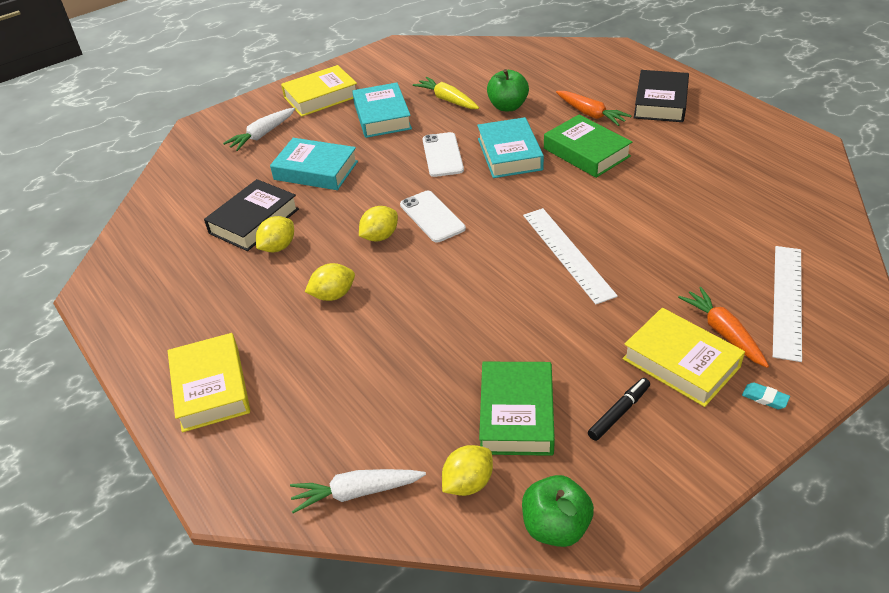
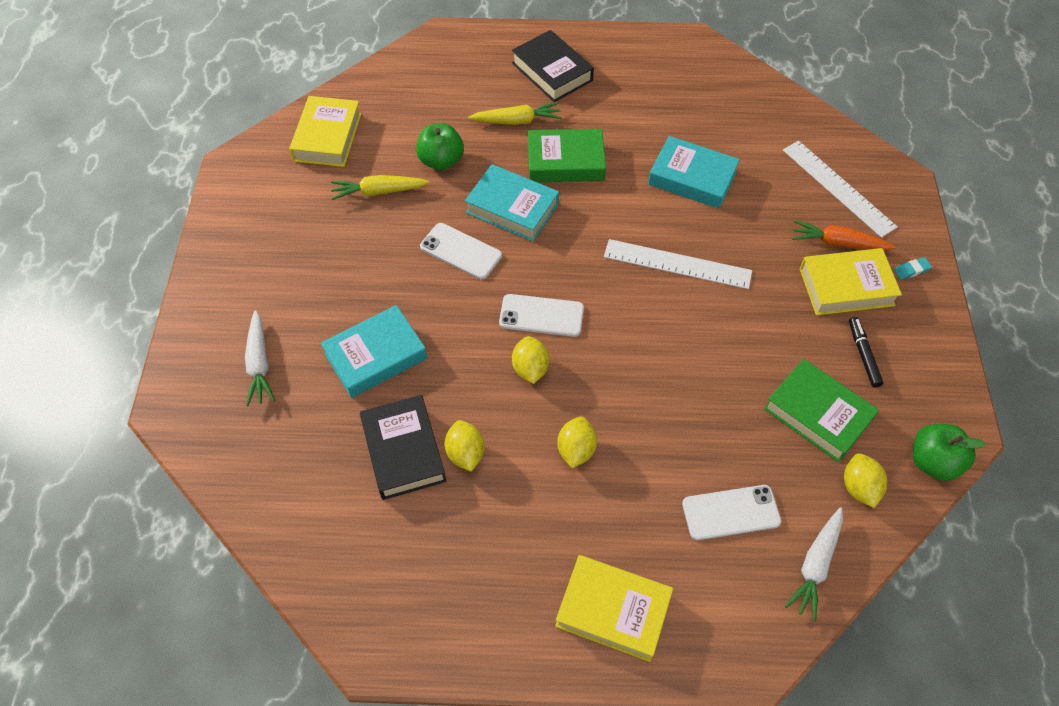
camera: 55 degrees left, 15 degrees up
yellow book [281,65,357,117] -> yellow book moved to [289,96,362,167]
turquoise book [352,83,412,138] -> turquoise book moved to [648,136,740,209]
orange carrot [556,91,631,126] -> yellow carrot [468,102,562,125]
none -> white phone [682,485,781,540]

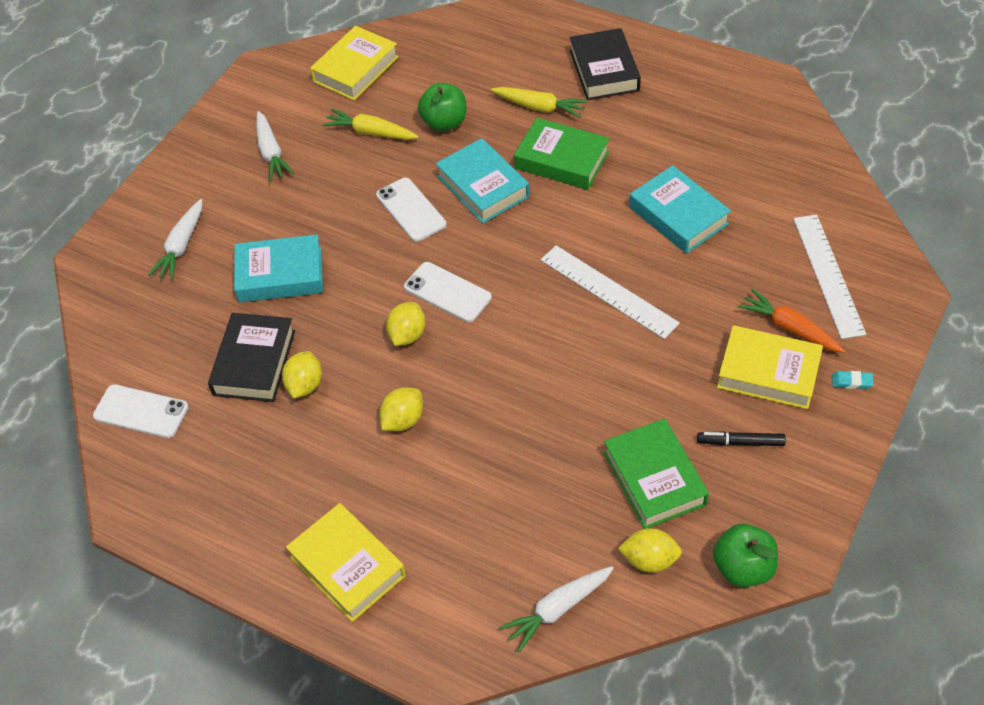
camera: 30 degrees right, 5 degrees down
white phone [682,485,781,540] -> white phone moved to [93,384,189,438]
yellow lemon [844,453,887,508] -> yellow lemon turned 75 degrees clockwise [618,528,682,573]
black marker [849,317,883,388] -> black marker turned 105 degrees counterclockwise [697,431,786,446]
none -> white carrot [256,111,294,181]

